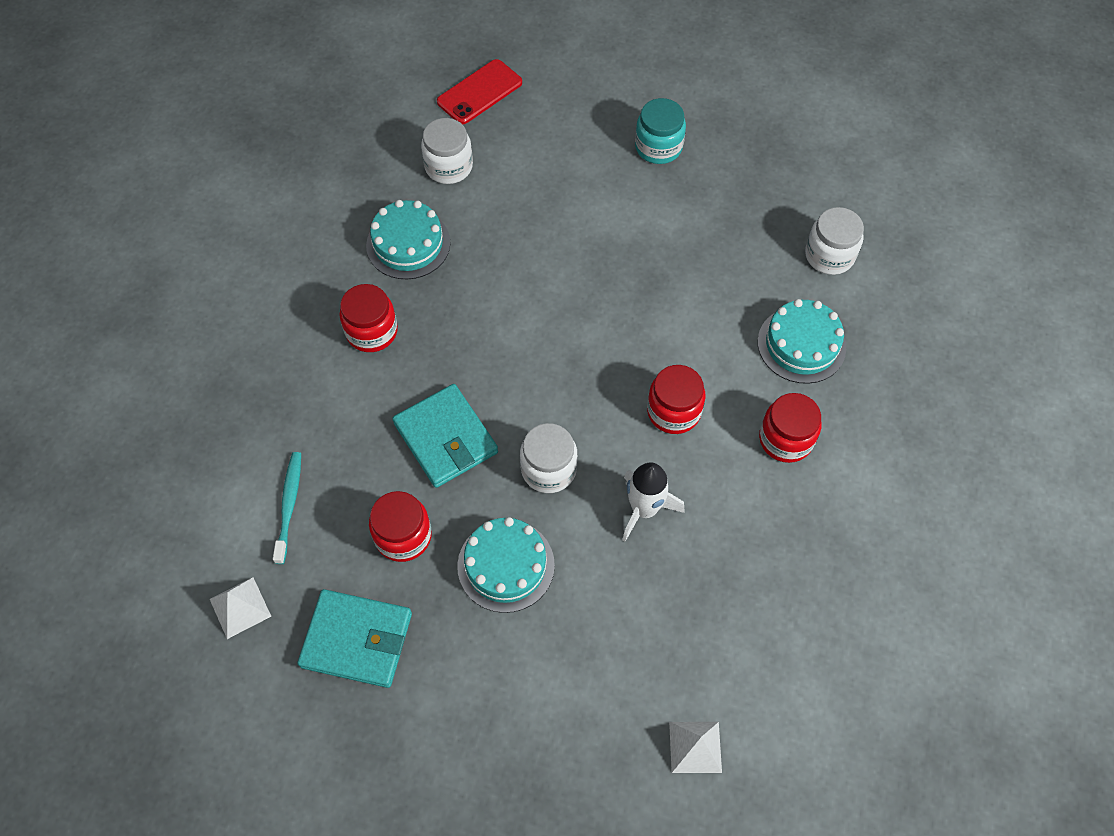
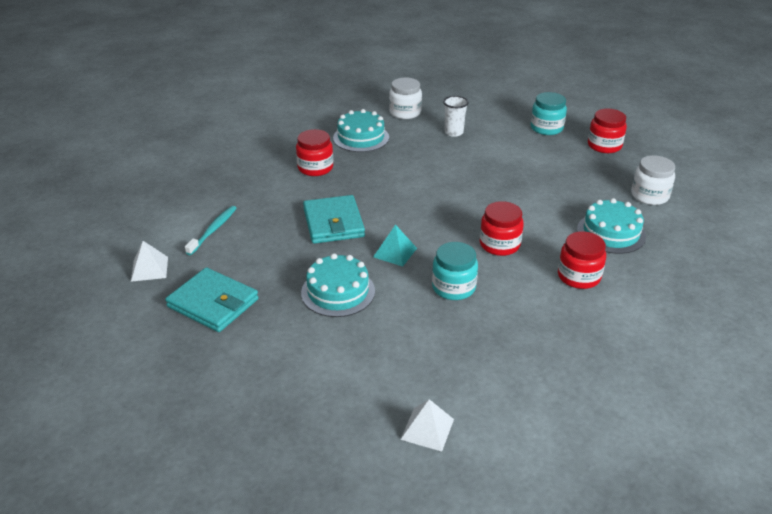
camera: 20 degrees right, 25 degrees down
red jar [369,491,432,562] -> red jar moved to [588,109,627,153]
red phone [437,59,522,124] -> none
white jar [520,423,578,493] -> turquoise pyramid [373,224,417,267]
white rocket [622,462,685,542] -> turquoise jar [432,242,478,300]
none -> white cup [443,96,469,137]

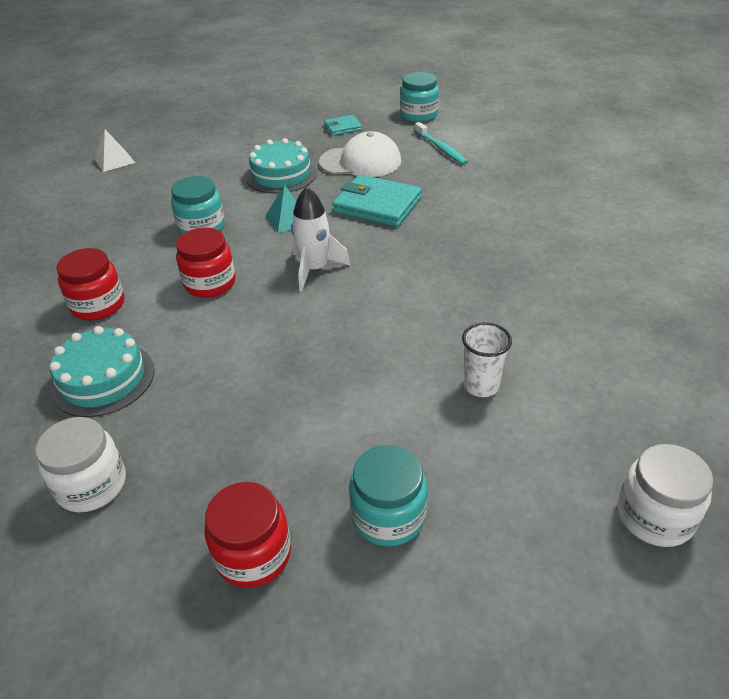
camera: 130 degrees right, 5 degrees up
white pyramid [131,241,168,282] -> turquoise jar [400,72,439,122]
turquoise wallet [165,267,259,332] -> turquoise wallet [324,115,362,136], size x0.53
red jar [296,129,333,176] -> none
turquoise cake [333,109,389,152] -> none
white jar [389,78,422,119] -> white jar moved to [617,444,714,547]
none -> white rocket [291,186,351,291]
none -> white cap [319,131,401,177]

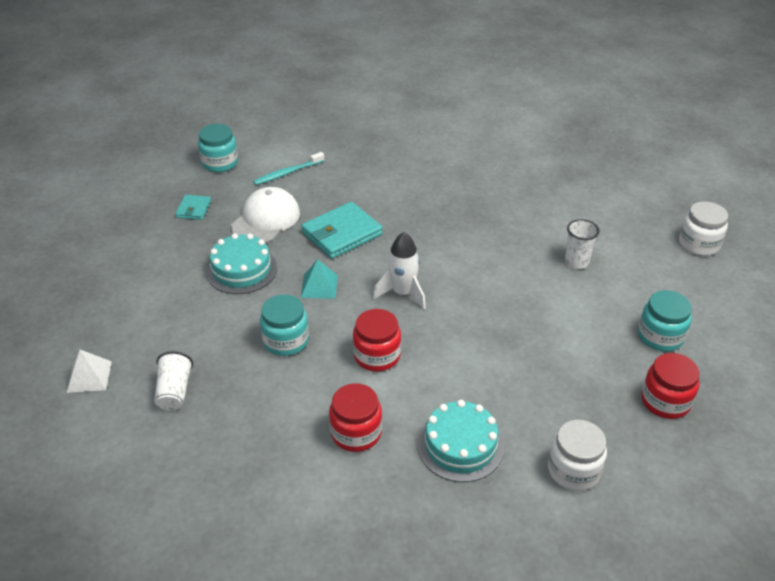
camera: 65 degrees left, 0 degrees up
turquoise toothbrush [415,122,468,165] -> turquoise toothbrush turned 150 degrees clockwise [253,152,324,185]
none -> white cup [154,351,193,411]

